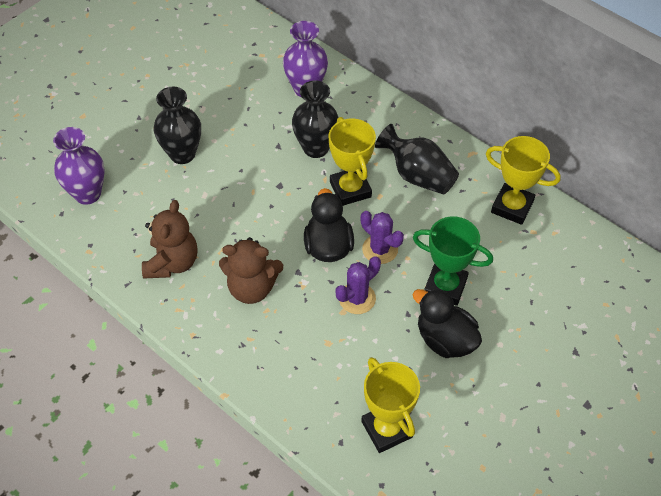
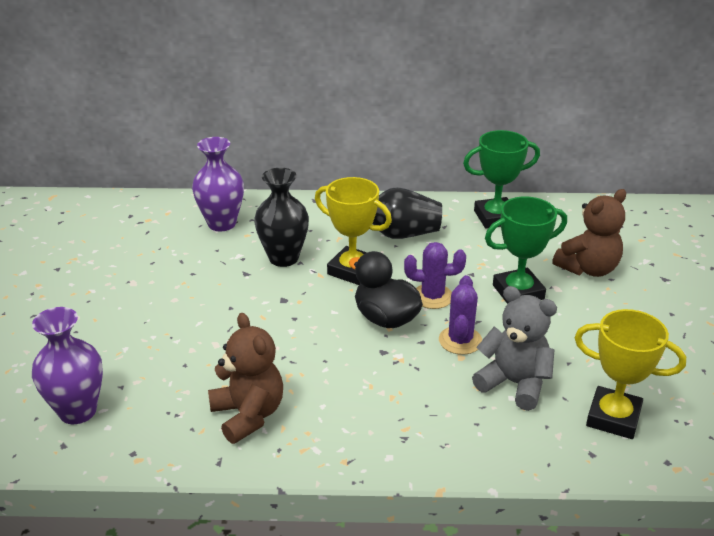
camera: 40 degrees left, 20 degrees down
black vase [154,87,201,164] -> none
brown teddy bear [219,237,283,304] -> brown teddy bear moved to [552,189,626,277]
black duck [412,288,482,358] -> none
yellow trophy [486,136,561,225] -> green trophy [463,130,540,229]
none -> grey teddy bear [472,286,557,411]

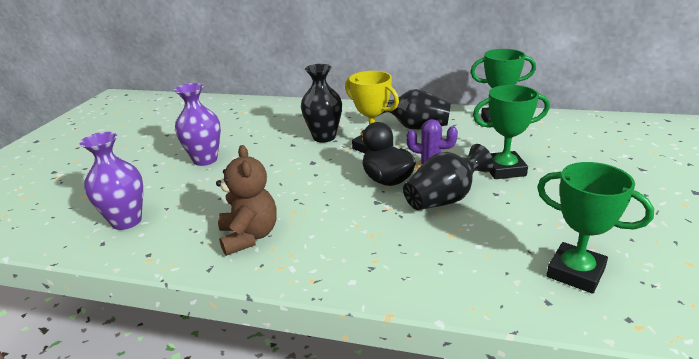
camera: 15 degrees right, 5 degrees down
purple vase [192,137,244,231] -> purple vase moved to [174,83,221,166]
purple cactus [439,275,482,355] -> black vase [403,144,493,210]
grey teddy bear [472,286,557,411] -> none
brown teddy bear [552,189,626,277] -> none
yellow trophy [574,309,686,439] -> green trophy [537,162,654,294]

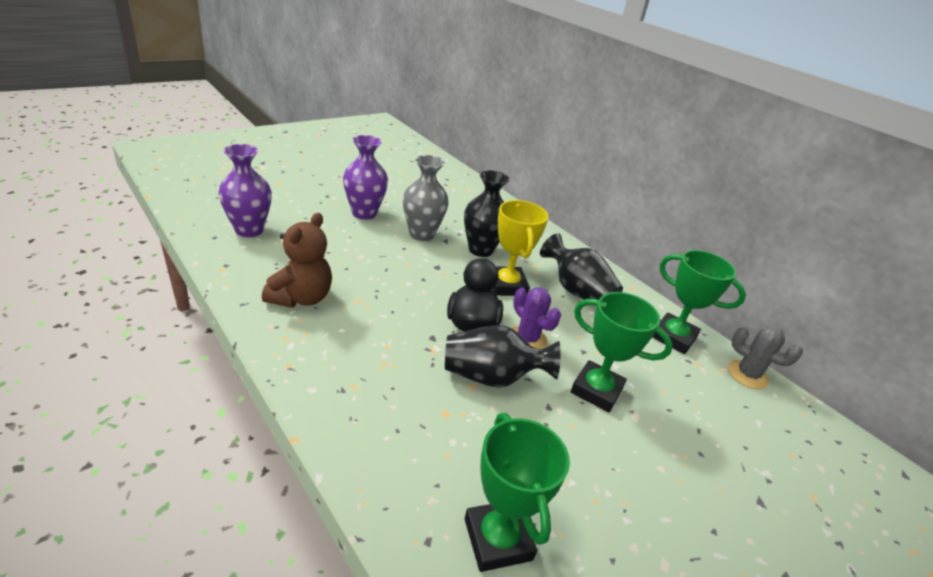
camera: 30 degrees right, 5 degrees up
none -> grey vase [403,155,449,241]
none -> grey cactus [728,325,803,389]

